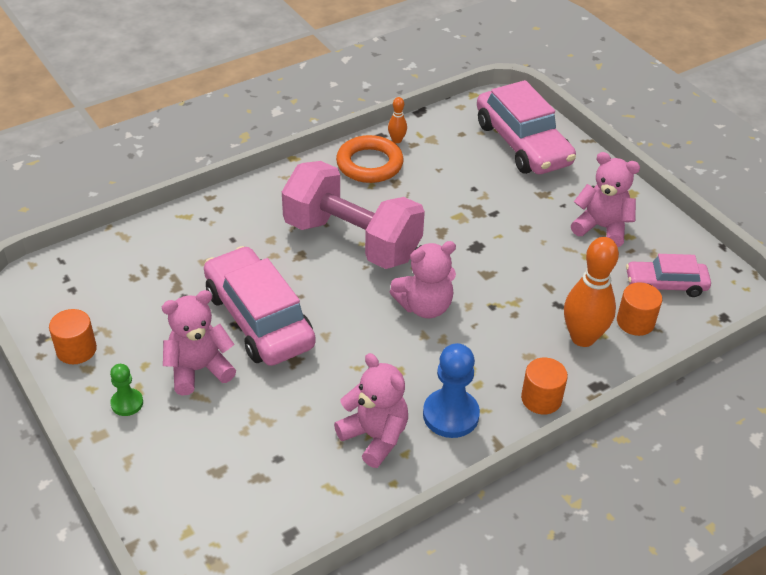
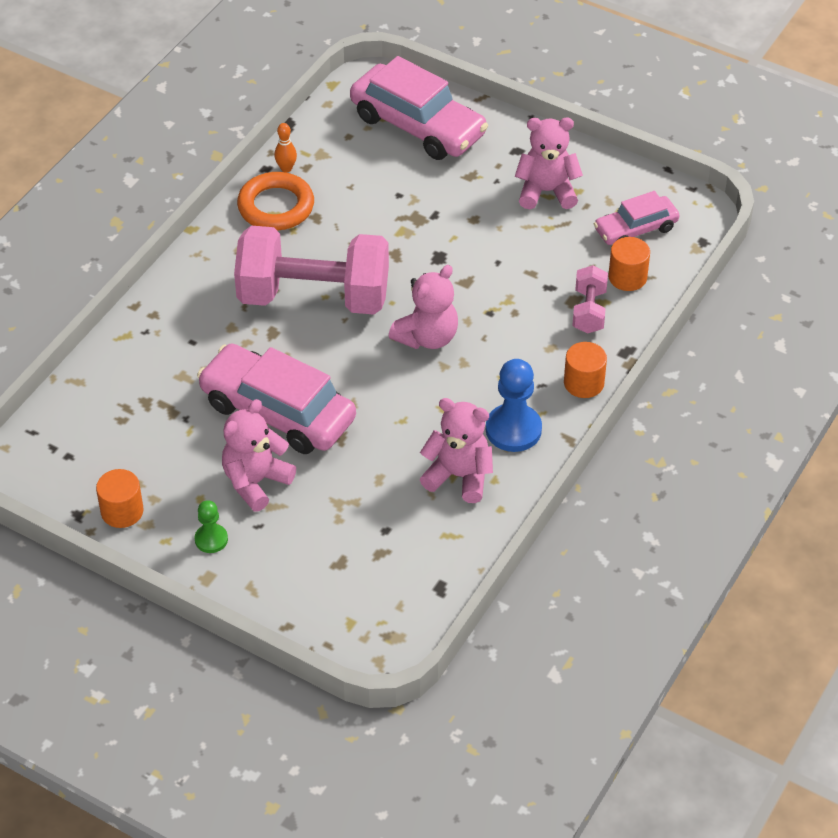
camera: 25 degrees left, 5 degrees up
orange bowling pin [564,237,619,347] -> pink dumbbell [572,265,608,334]

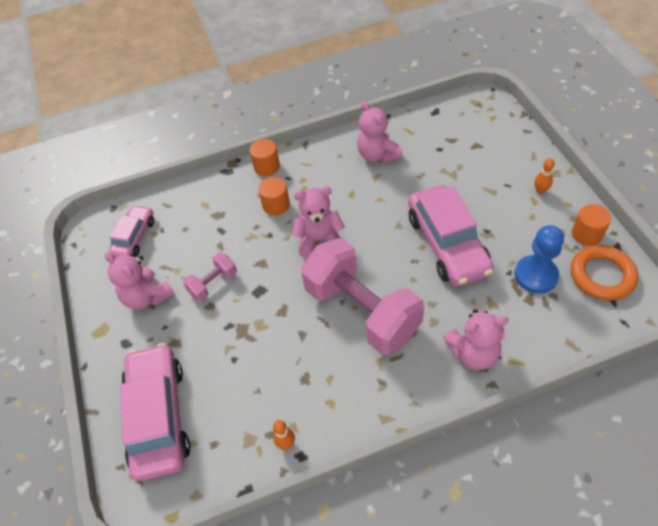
camera: 135 degrees left, 5 degrees up
green pawn [195,500,228,553] -> orange bowling pin [535,158,555,194]
pink teddy bear [222,399,296,512] -> pink teddy bear moved to [443,309,508,370]
orange ring [237,172,314,230] -> orange ring moved to [571,245,638,301]
blue pawn [486,359,542,452] -> blue pawn moved to [515,225,564,294]
pink dumbbell [572,265,608,334] -> pink dumbbell moved to [183,252,237,301]
pink car [594,191,680,245] -> pink car turned 90 degrees counterclockwise [108,205,154,258]
orange cylinder [608,237,650,291] -> orange cylinder moved to [258,177,290,216]

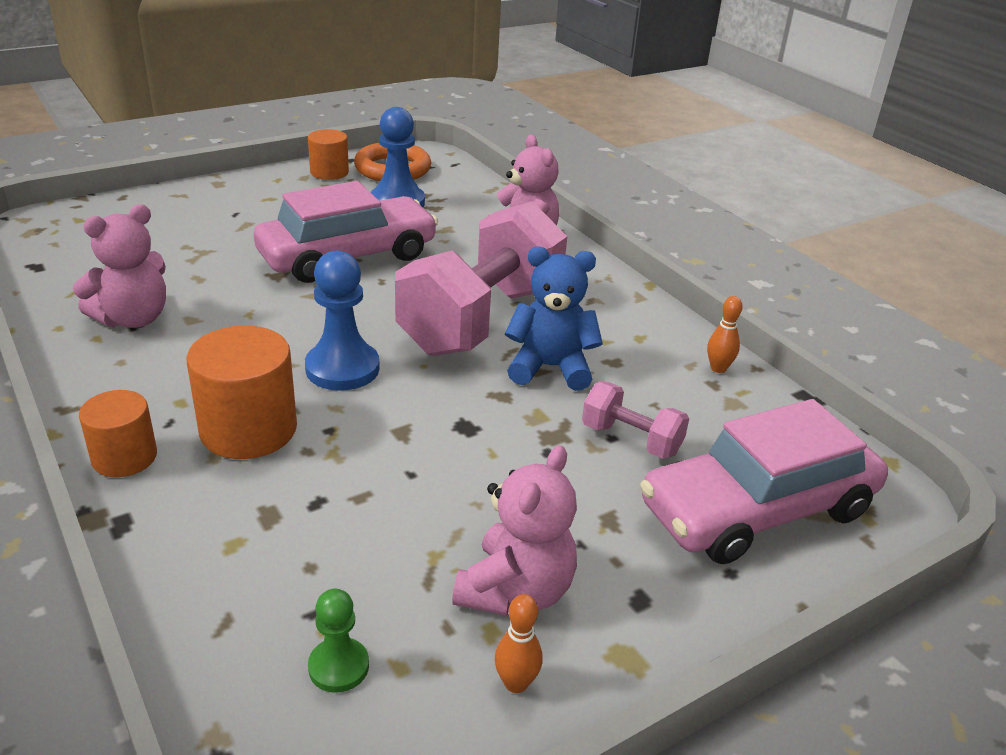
camera: 110 degrees left, 20 degrees down
pink car [108,205,154,258] -> green pawn [308,589,369,693]
pink dumbbell [183,252,237,301] -> pink dumbbell moved to [582,382,689,459]
orange cylinder [258,177,290,216] -> orange cylinder [186,326,297,459], size x1.60
pink teddy bear [292,186,345,258] -> blue pawn [305,251,380,391]
orange bowling pin [535,158,555,194] -> orange bowling pin moved to [495,594,542,693]
none -> blue teddy bear [505,247,603,391]

